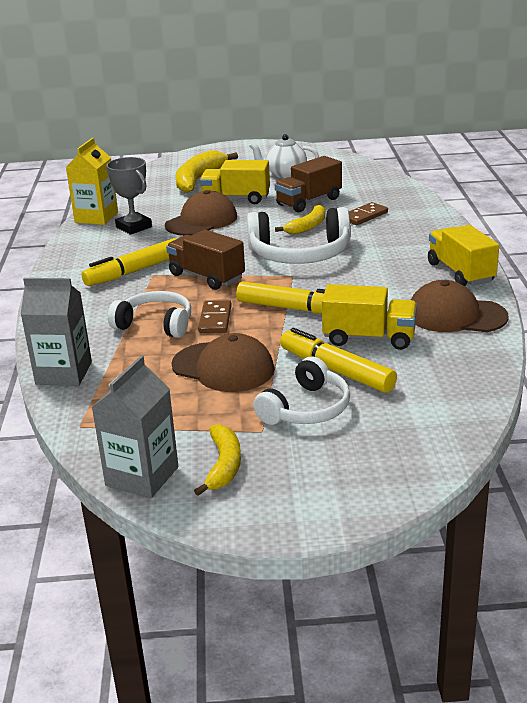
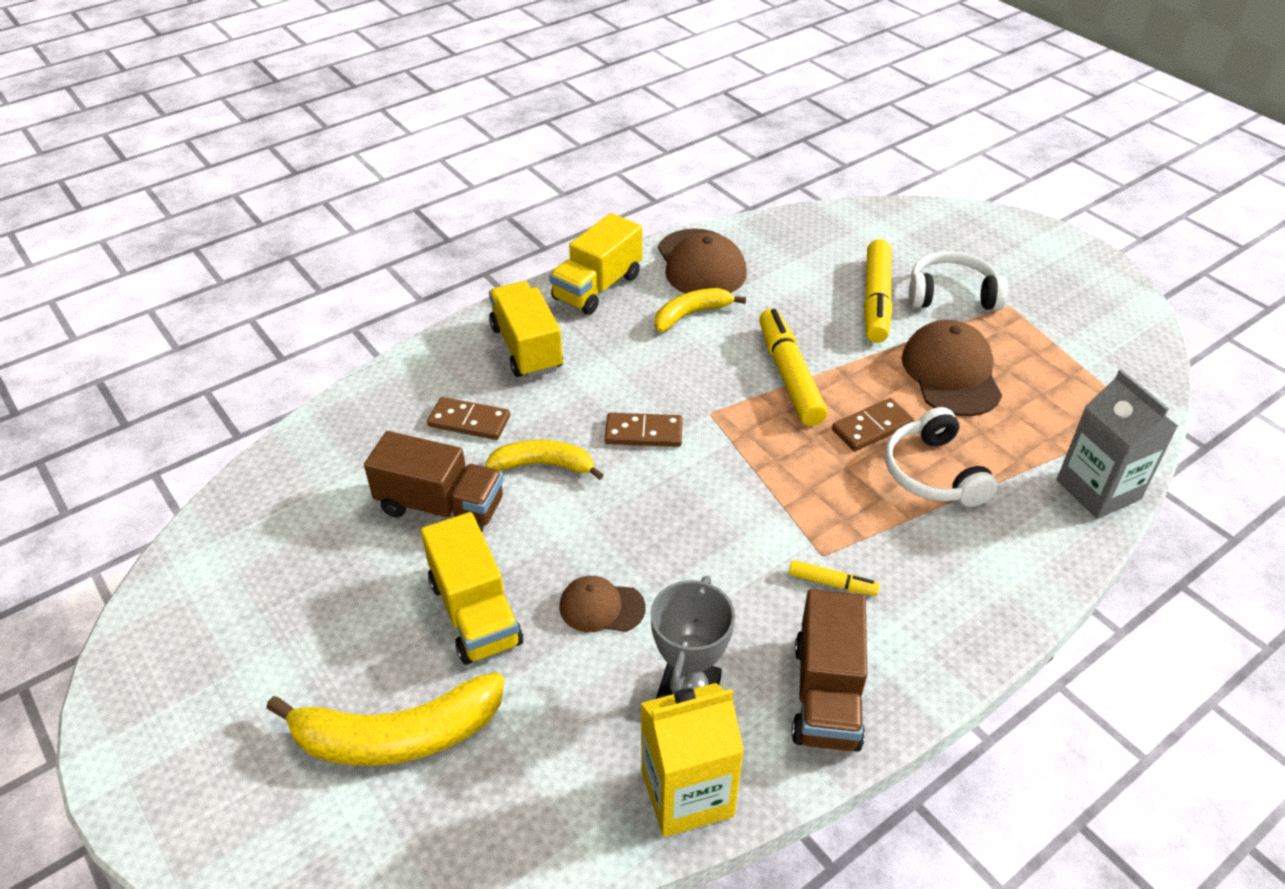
camera: 125 degrees left, 15 degrees up
yellow marker [81,238,176,286] -> yellow marker [789,560,880,596], size x0.48
grey carton [92,356,178,498] -> none
brown cap [165,190,237,236] -> brown cap [559,576,645,632], size x0.57
brown truck [166,229,245,290] -> brown truck moved to [792,589,867,752]
yellow banana [194,424,241,496] -> yellow banana moved to [655,288,746,332]
white headphones [247,207,351,264] -> brown domino [605,413,683,447]
white teapot [249,134,319,178] -> none
yellow truck [322,284,417,350] -> yellow truck moved to [489,281,563,378]

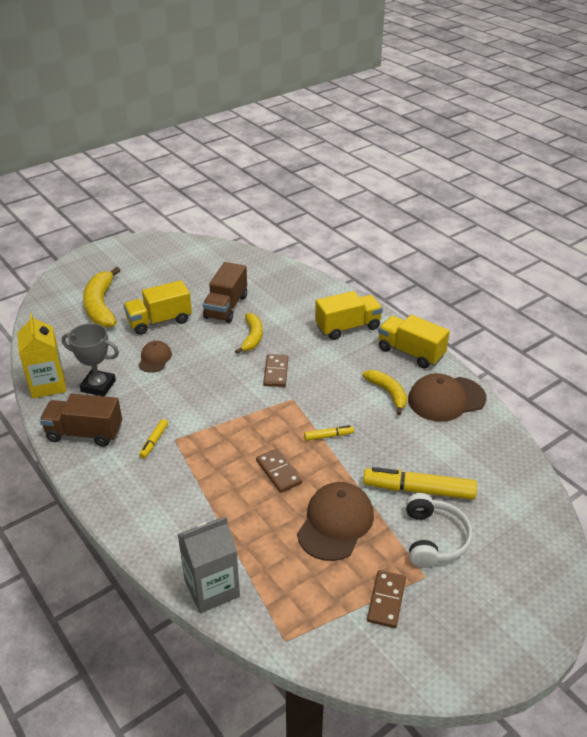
camera: 90 degrees right, 5 degrees down
brown domino [427,397,510,440] -> brown domino moved to [367,570,406,628]
yellow marker [759,309,828,426] -> yellow marker [304,425,354,441], size x0.48
white headphones [885,407,998,507] -> none
brown cap [902,320,1002,416] -> brown cap turned 60 degrees counterclockwise [297,482,374,561]

